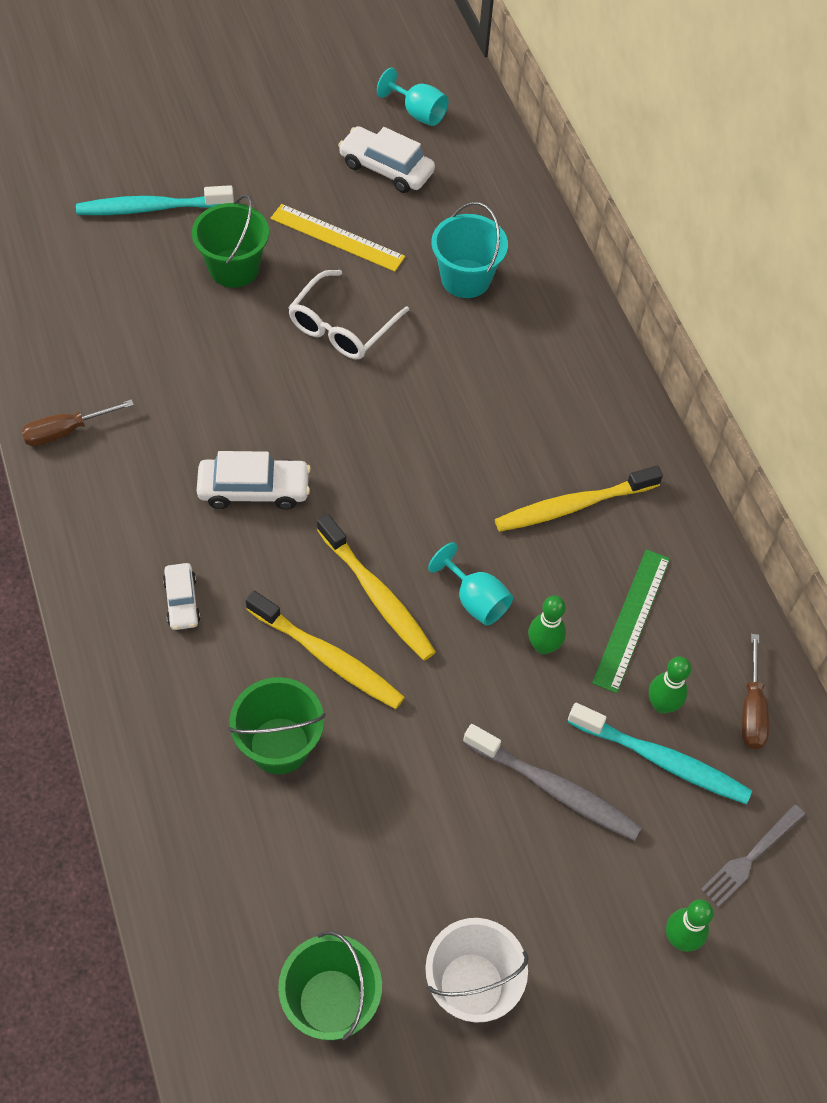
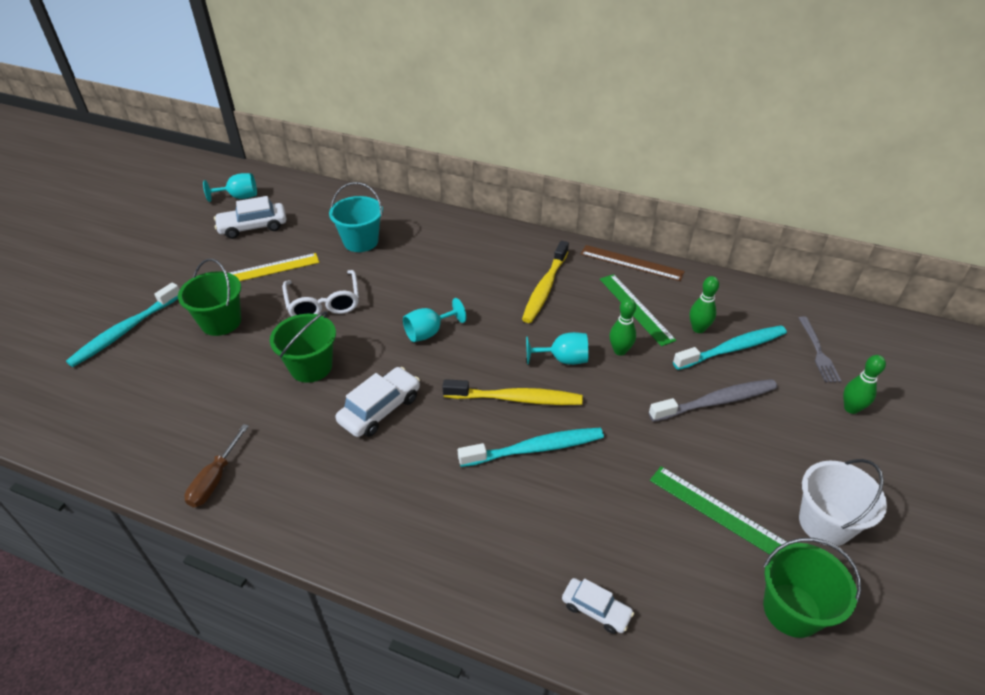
camera: 45 degrees left, 15 degrees down
white car [163,563,200,630] -> white car moved to [562,578,634,634]
green bucket [228,677,326,774] -> green bucket moved to [270,311,336,383]
yellow toothbrush [246,591,405,709] -> turquoise toothbrush [458,428,604,467]
brown screwdriver [742,634,769,749] -> none
none -> turquoise goblet [403,298,466,342]
none -> brown ruler [581,245,685,281]
none -> green ruler [650,466,787,555]

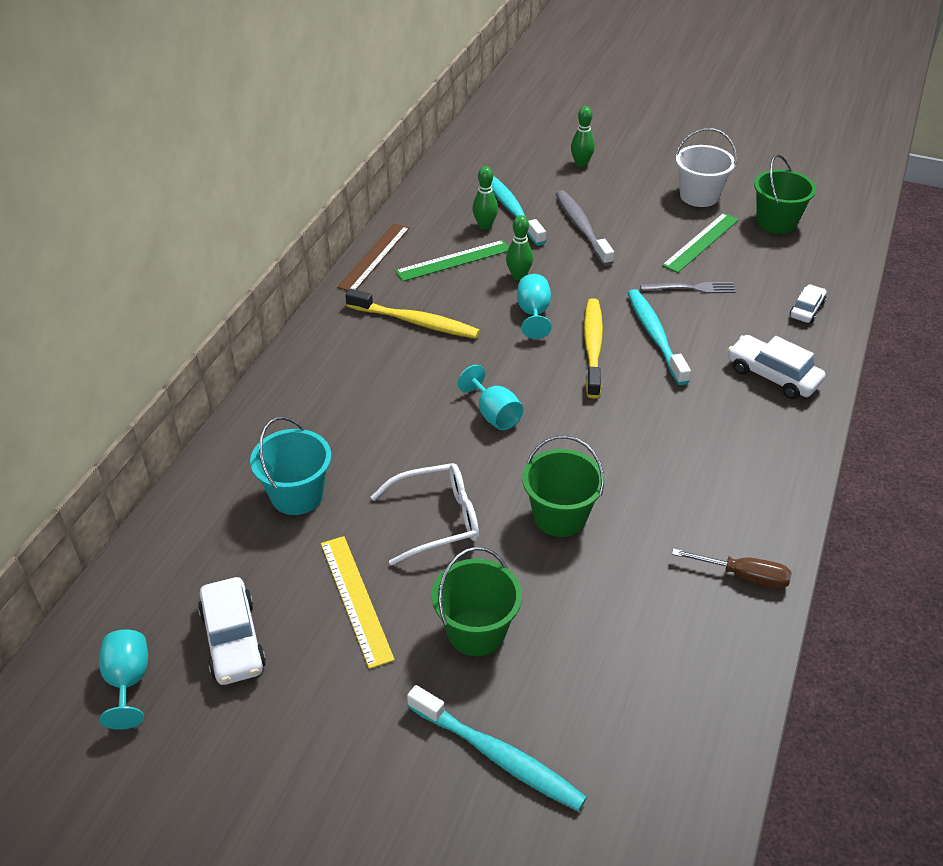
camera: 90 degrees left, 0 degrees up
white car [336,367,420,437] -> white car moved to [728,335,825,399]
grey fork [799,316,841,382] -> grey fork moved to [640,282,736,293]

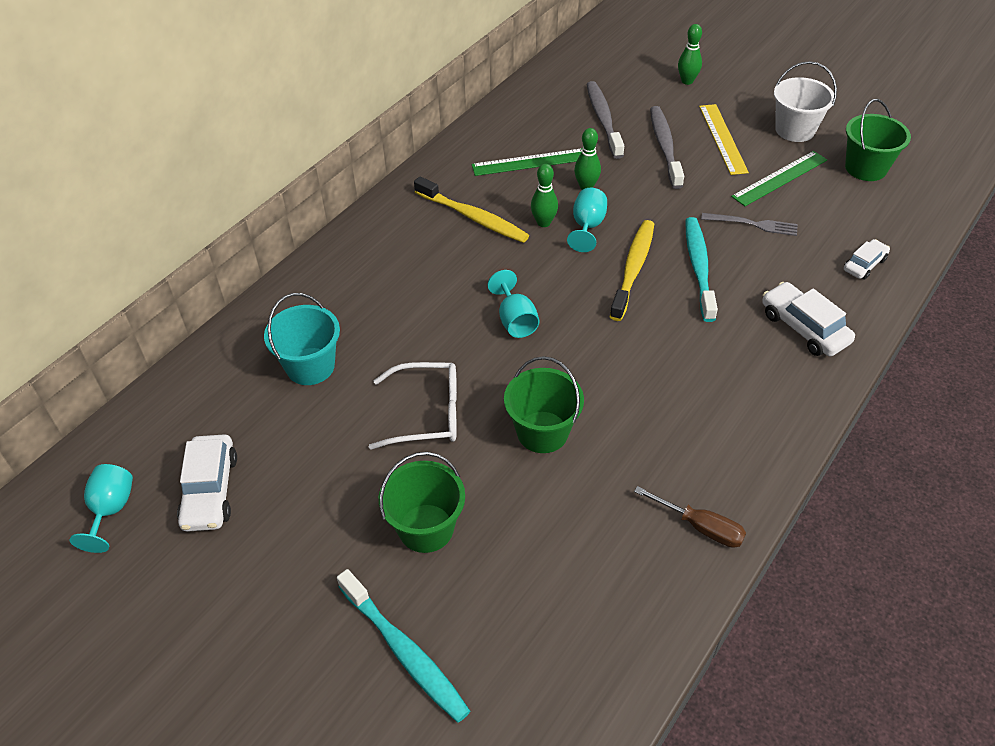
camera: 15 degrees right, 5 degrees up
yellow ruler [321,536,395,669] -> yellow ruler moved to [699,104,749,175]
brown ruler [337,223,410,291] -> none
green bowling pin [472,166,498,230] -> green bowling pin moved to [531,164,558,227]
turquoise toothbrush [491,175,546,246] -> grey toothbrush [587,81,624,159]

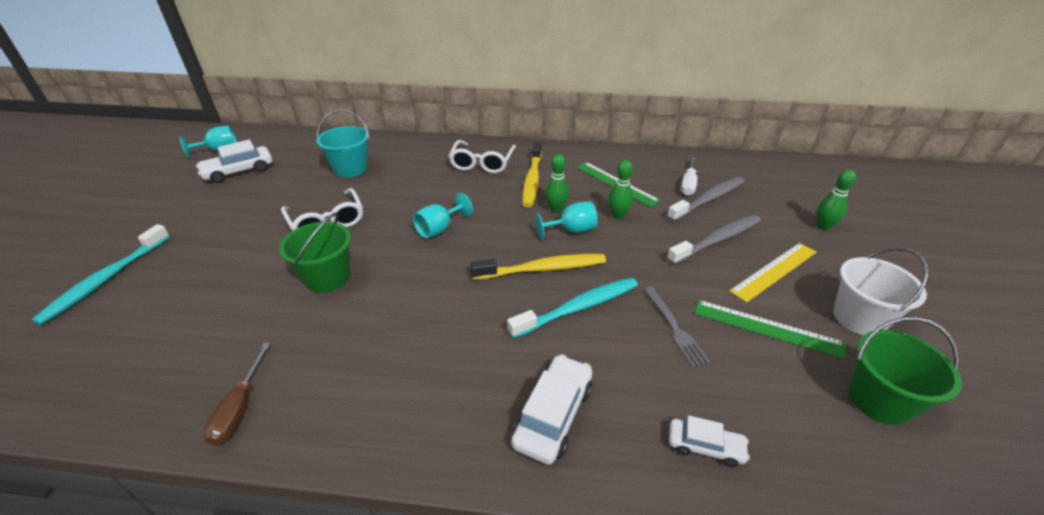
camera: 60 degrees right, 10 degrees down
green bucket [379,452,465,553] -> none
none -> white glasses [449,140,516,173]
none -> white screwdriver [681,157,697,196]

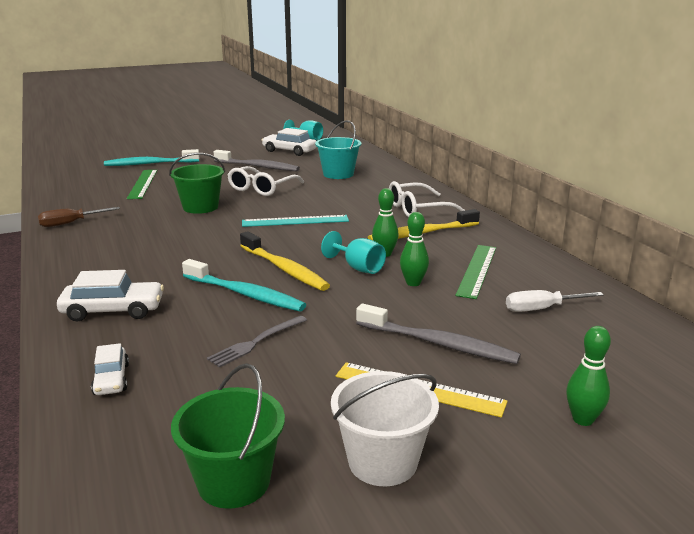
camera: 60 degrees right, 15 degrees down
turquoise goblet [413,193,473,239] -> turquoise ruler [242,215,349,227]
grey toothbrush [667,177,745,222] -> grey toothbrush moved to [214,150,300,171]
green ruler [695,300,846,359] -> green ruler moved to [127,170,157,199]

